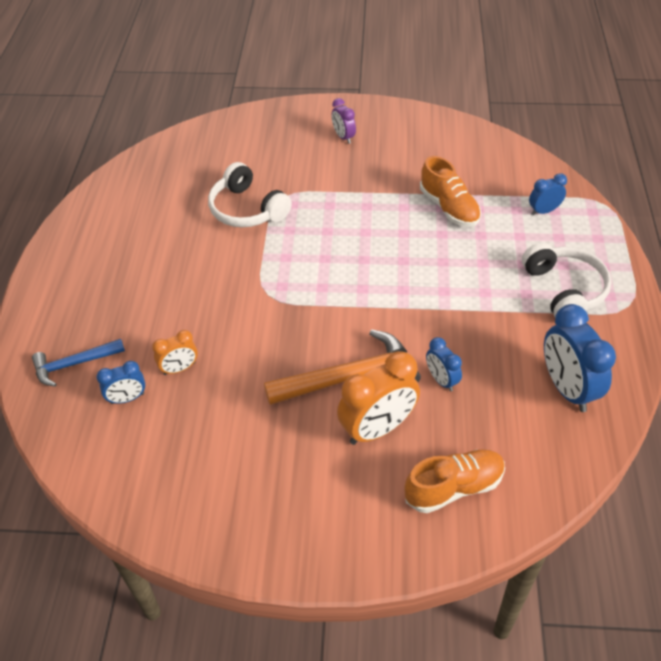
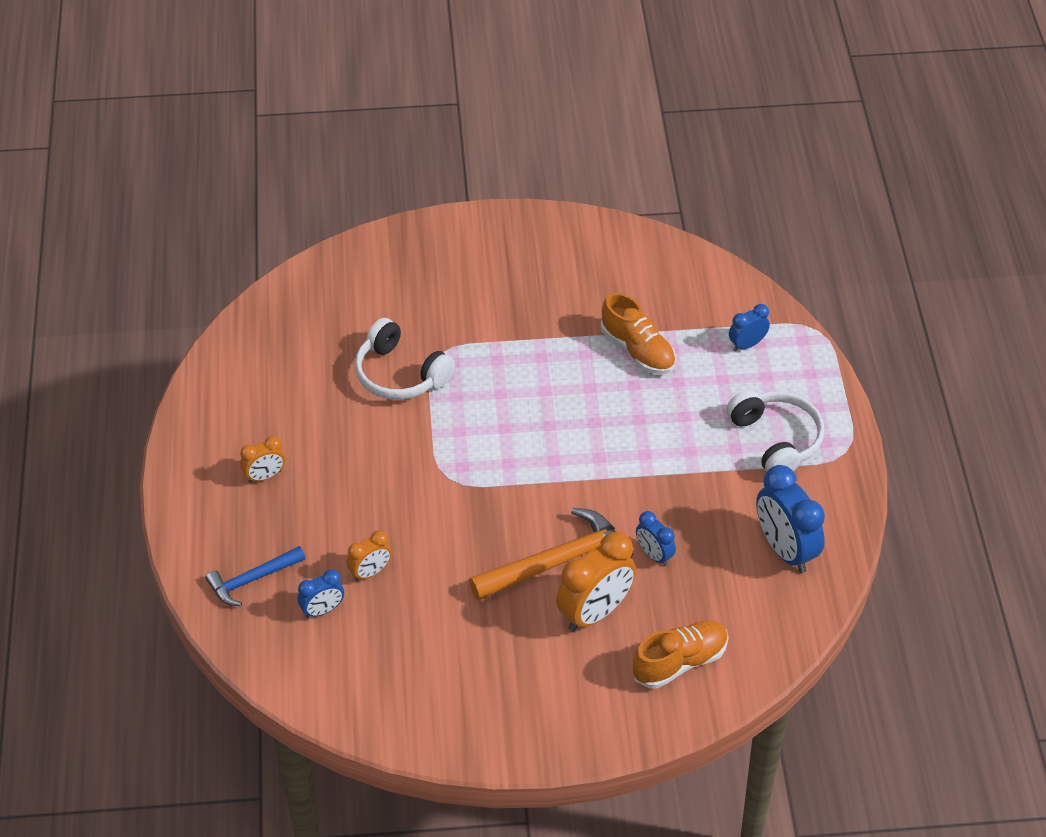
camera: 10 degrees left, 0 degrees up
purple clock [331,98,356,144] -> none
none -> orange clock [240,436,285,483]

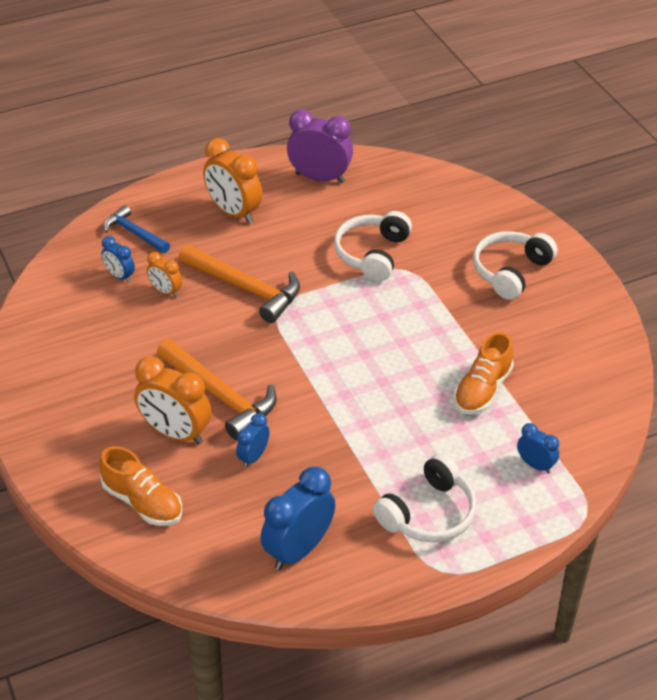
camera: 70 degrees right, 5 degrees down
orange clock [240,436,285,483] -> orange clock [203,138,262,224], size x1.86
none -> orange hammer [178,245,300,323]
none -> purple clock [287,109,353,183]
none -> white headphones [473,231,557,300]

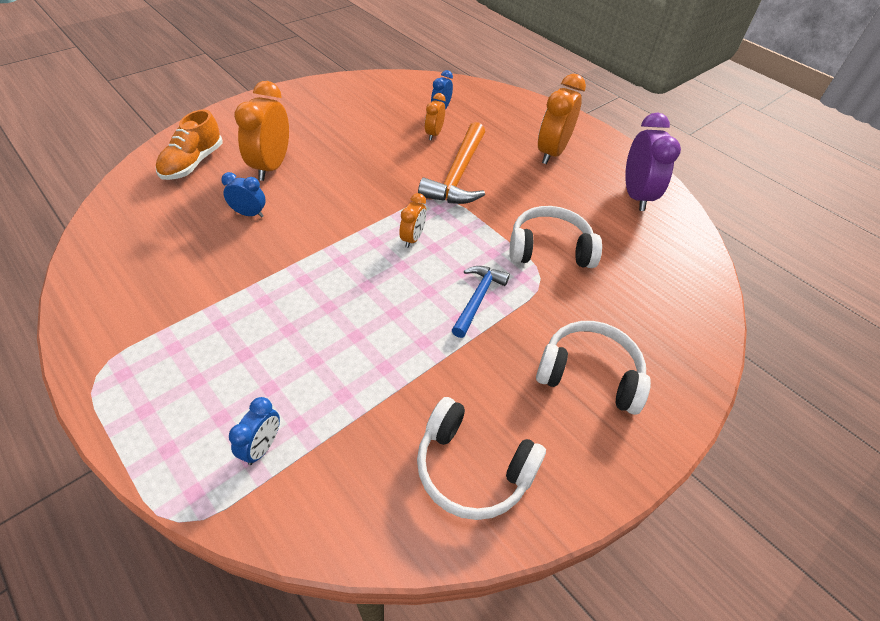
camera: 70 degrees right, 5 degrees up
blue hammer [104,205,170,253] -> blue hammer moved to [452,266,510,338]
orange hammer [157,339,277,440] -> none
blue clock [261,467,335,570] -> none
white headphones [373,453,477,543] -> white headphones moved to [417,397,546,520]
orange shoe [454,332,514,415] -> none
none -> orange clock [399,193,426,248]

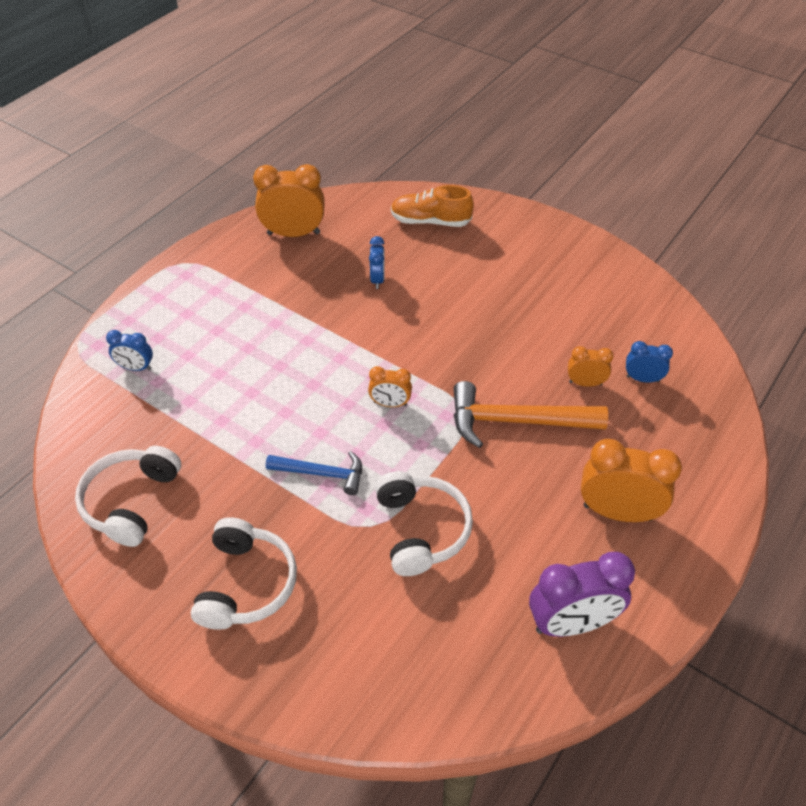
camera: 80 degrees right, 0 degrees up
orange clock [234,81,289,181] -> orange clock moved to [253,164,325,237]

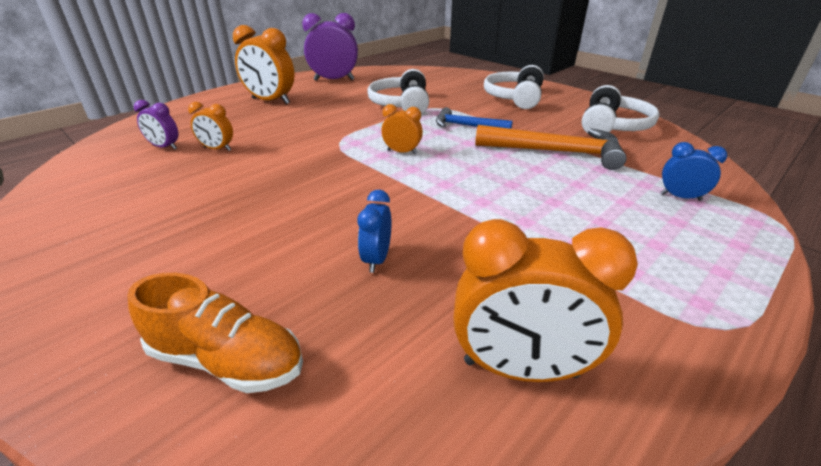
camera: 170 degrees left, 15 degrees down
orange hammer [453,381,608,448] -> orange hammer moved to [475,125,627,170]
blue clock [626,341,673,383] -> purple clock [134,100,178,150]

